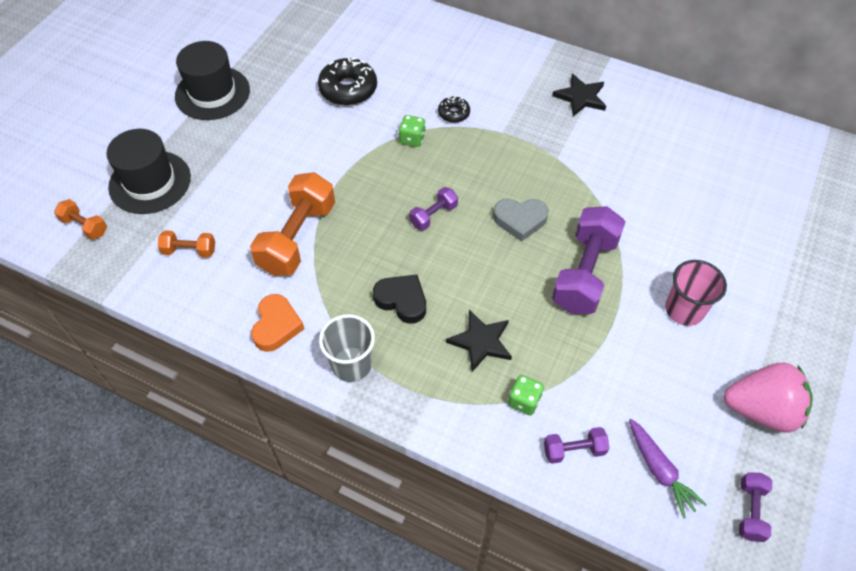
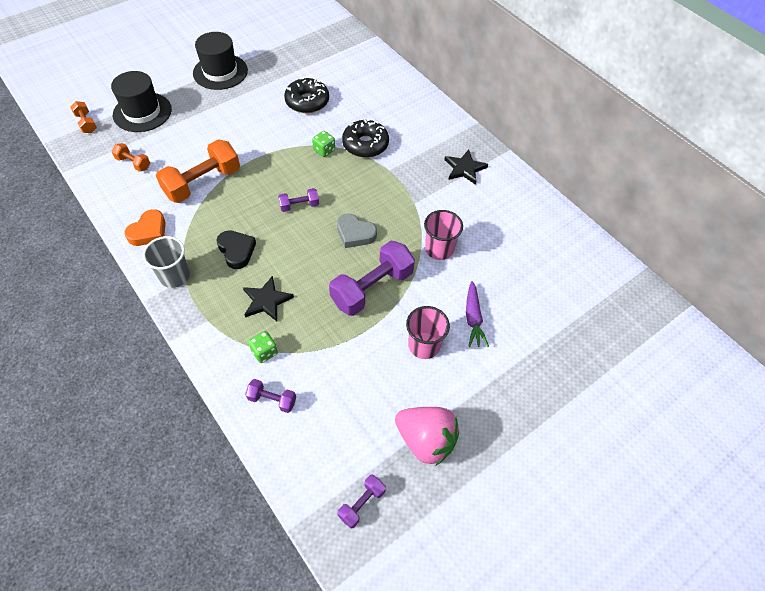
camera: 25 degrees right, 0 degrees up
black donut [438,96,470,123] -> black donut [342,119,389,158], size x1.86
purple carrot [629,419,707,518] -> purple carrot moved to [466,281,489,347]
none -> pink cup [424,210,463,260]

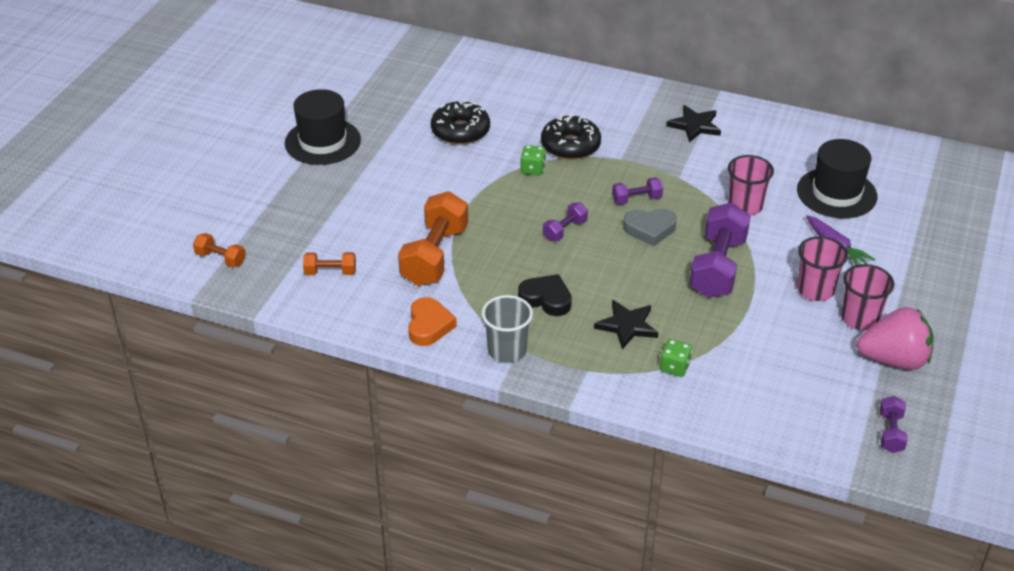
camera: 30 degrees left, 15 degrees down
black hat [111,71,172,132] -> black hat moved to [797,139,877,218]
purple dumbbell [245,379,296,413] -> purple dumbbell moved to [612,177,663,205]
none -> pink cup [841,264,894,330]

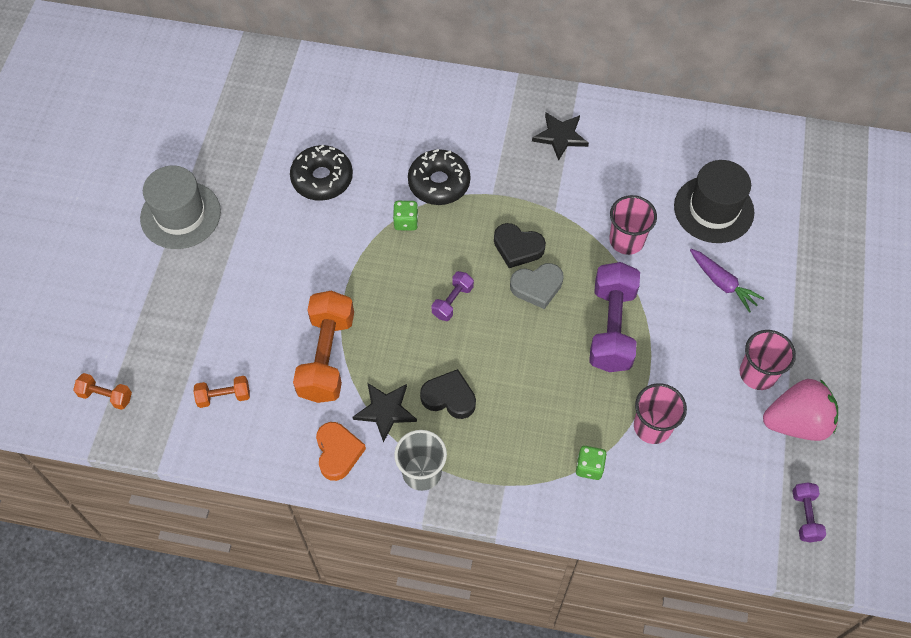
camera: 10 degrees left, 20 degrees up
black hat [285,89,361,165] -> grey hat [140,166,221,249]
black star [594,300,658,349] -> black star moved to [352,383,417,443]
purple dumbbell [612,177,663,205] -> black heart [494,223,546,268]
pink cup [797,236,848,301] -> pink cup moved to [634,383,687,444]

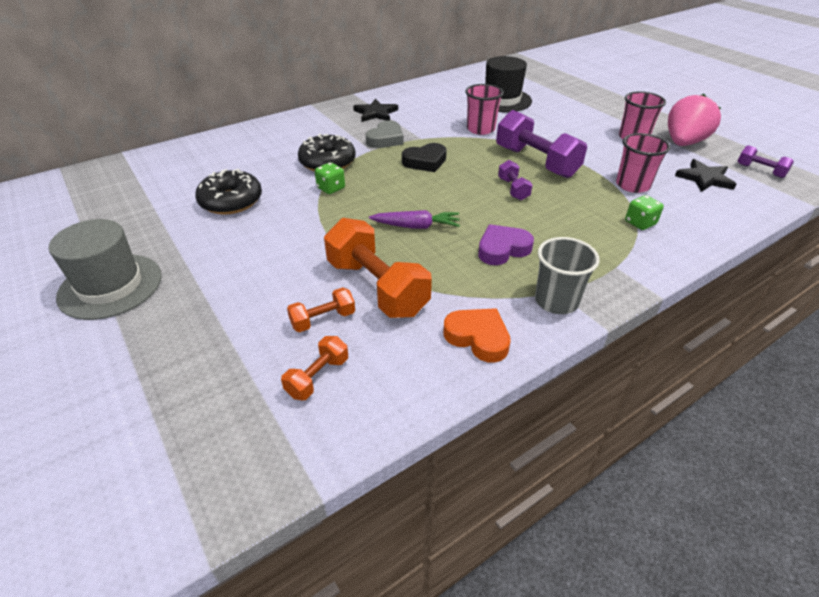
camera: 45 degrees left, 20 degrees down
orange dumbbell [73,373,132,410] -> orange dumbbell moved to [287,287,355,332]
black star [352,383,417,443] -> black star moved to [675,159,737,192]
black heart [420,369,476,419] -> purple heart [478,224,534,265]
purple dumbbell [432,271,474,321] -> purple dumbbell moved to [498,160,533,200]
grey heart [510,263,564,309] -> grey heart moved to [366,120,404,148]
purple carrot [690,249,764,313] -> purple carrot moved to [369,210,460,229]

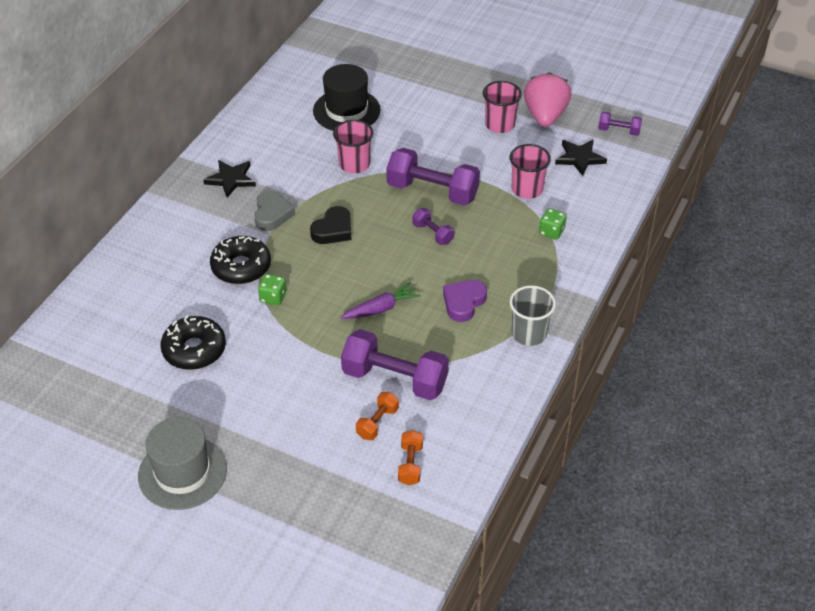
camera: 30 degrees left, 5 degrees up
orange dumbbell [324,218,432,318] -> purple dumbbell [341,329,449,400]
orange heart [443,308,511,363] -> none

